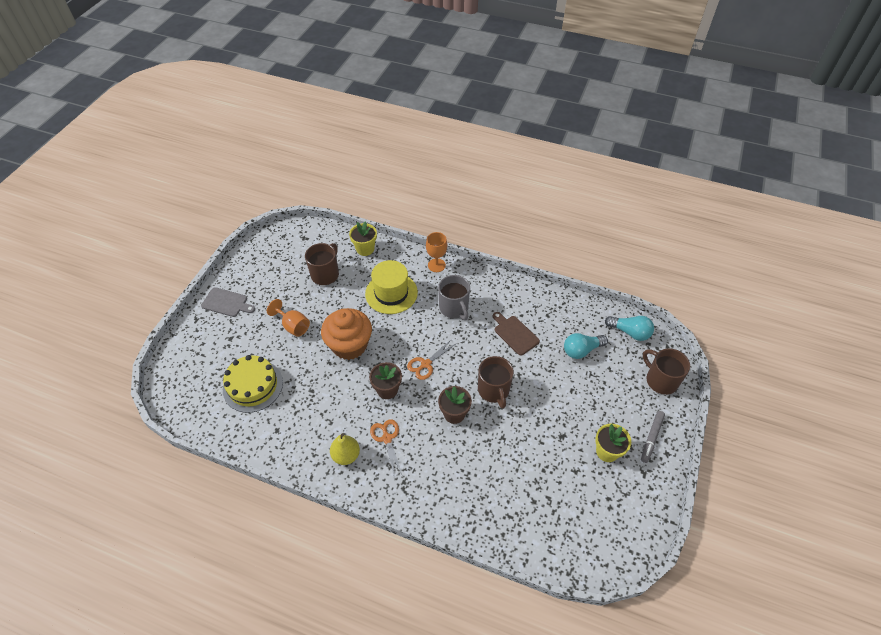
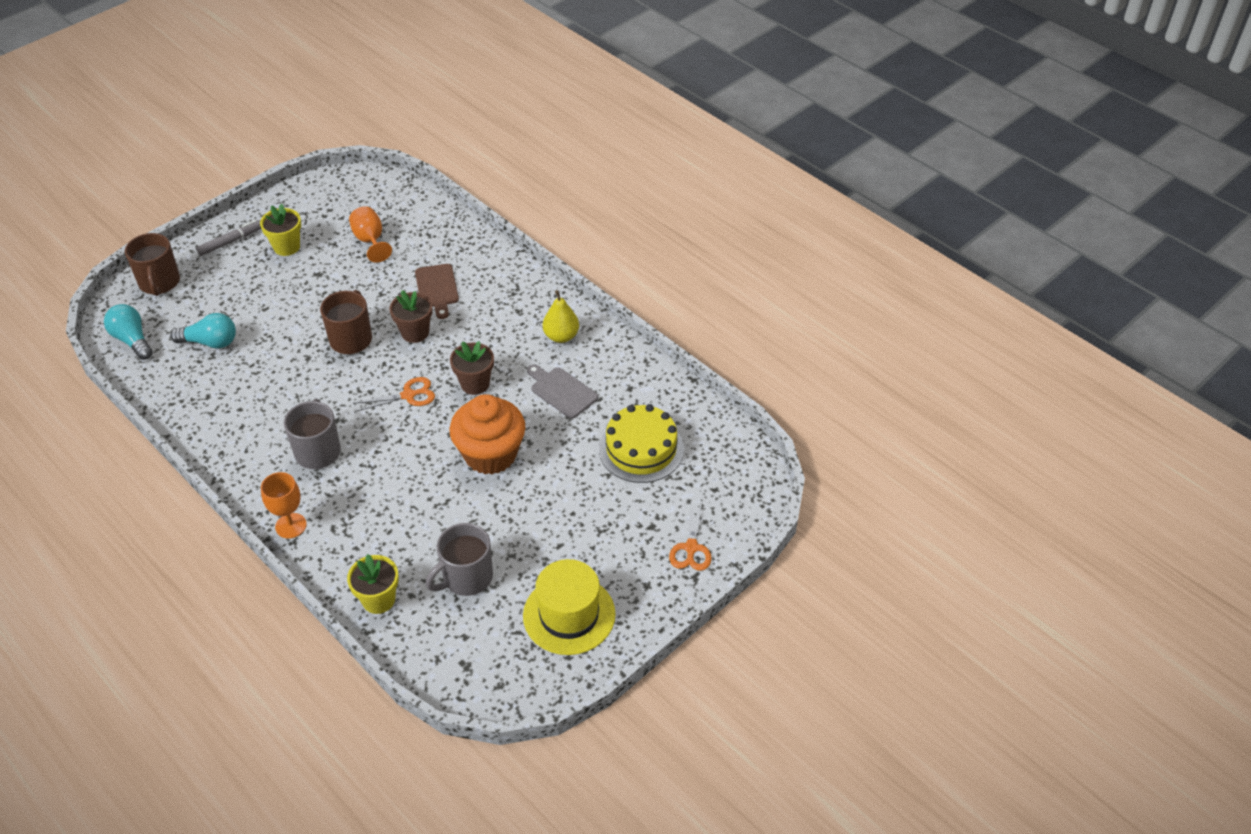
camera: 155 degrees left, 5 degrees down
grey cutting board [201,287,255,317] -> grey cutting board moved to [527,365,598,419]
orange goblet [267,299,310,337] -> orange goblet moved to [349,206,392,263]
brown mug [305,243,339,285] -> grey mug [426,523,493,596]
yellow hat [365,260,418,314] -> yellow hat moved to [523,559,616,655]
orange scissors [370,419,402,474] -> orange scissors moved to [669,499,712,571]
brown cutting board [493,312,540,356] -> brown cutting board moved to [415,264,459,319]

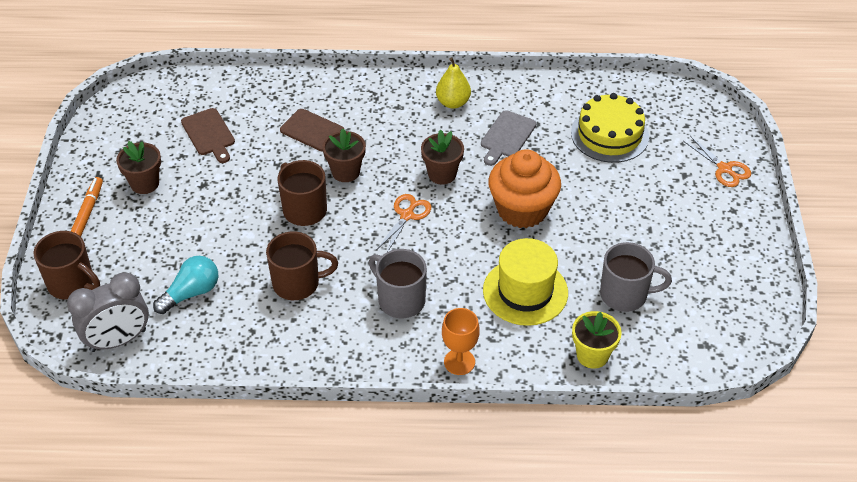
camera: 45 degrees left, 0 degrees up
turquoise light bulb [104,304,153,360] -> grey clock [67,272,149,352]
grey marker [196,220,261,256] -> orange marker [71,177,103,237]
yellow flower pot [260,203,301,256] -> brown flower pot [116,141,161,194]
orange goblet [349,206,392,263] -> brown cutting board [181,108,235,163]
grey mug [426,523,493,596] -> grey mug turned 90 degrees counterclockwise [600,242,672,312]
yellow hat [523,559,616,655] -> yellow hat moved to [483,238,568,326]
grey cutting board [527,365,598,419] -> grey cutting board turned 60 degrees counterclockwise [481,110,536,166]
none -> brown mug [266,232,338,300]

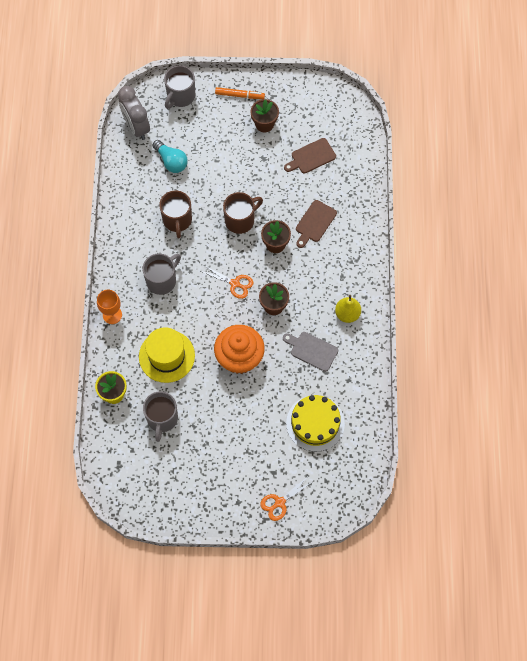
camera: 90 degrees right, 20 degrees up
brown mug [34,231,100,300] -> grey mug [164,65,195,109]

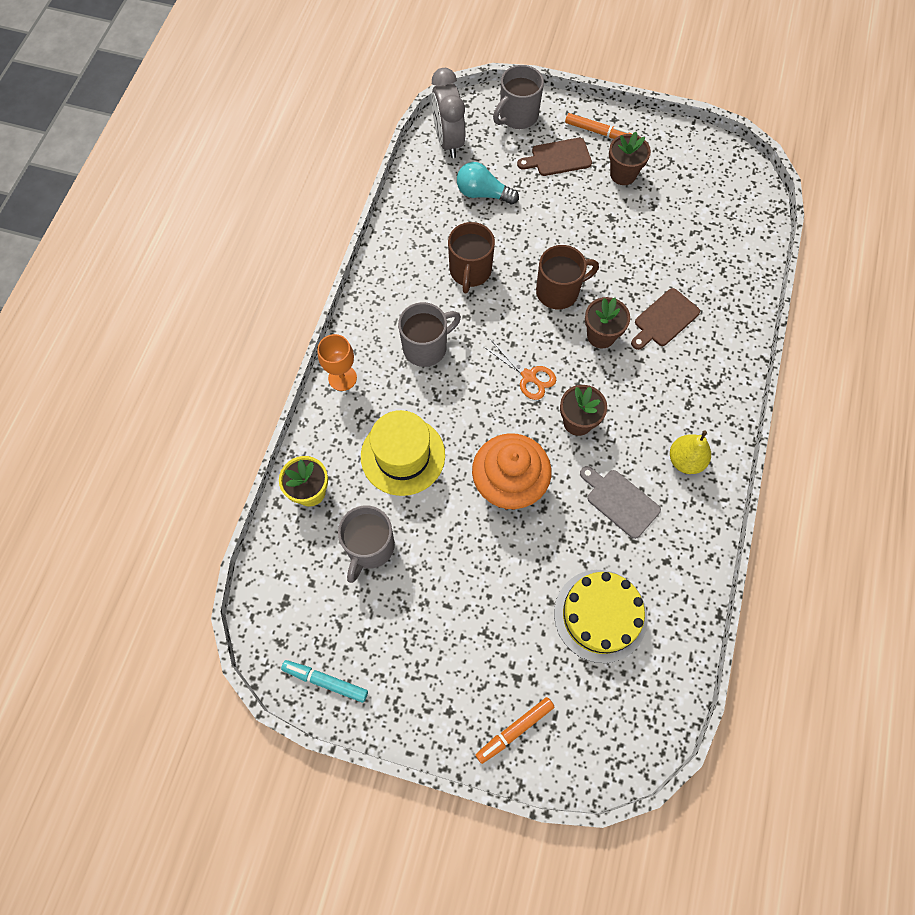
camera: 15 degrees right, 0 degrees up
turquoise light bulb [152,140,188,173] -> turquoise light bulb turned 135 degrees clockwise [457,162,519,205]
orange scissors [260,477,312,521] -> orange marker [476,697,554,764]
brown cutting board [284,138,336,173] -> brown cutting board moved to [517,138,592,176]
none -> turquoise marker [281,660,368,703]

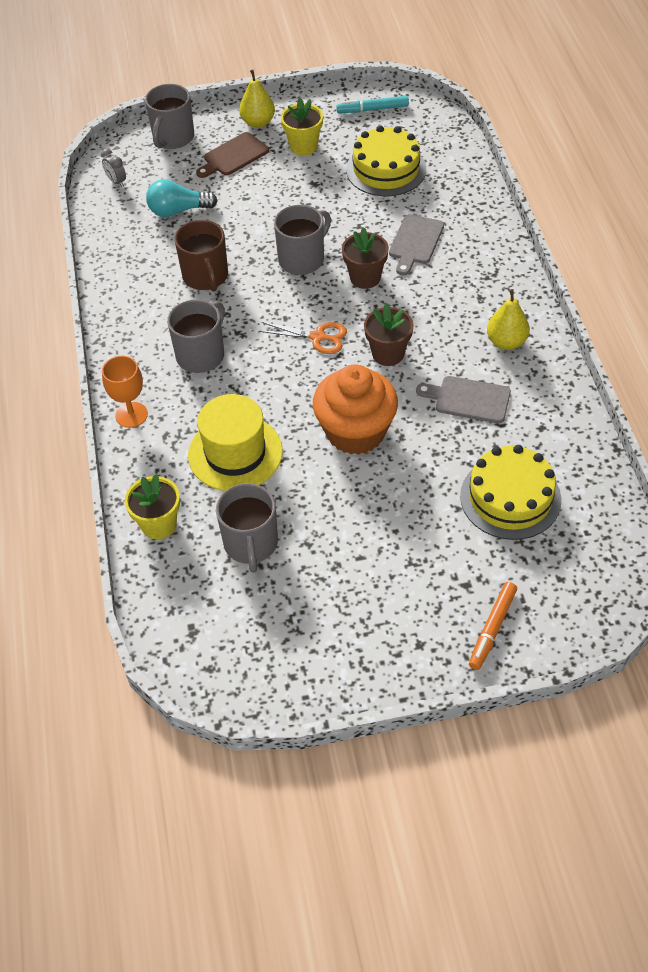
camera: 25 degrees left, 15 degrees down
turquoise marker [281,660,368,703] -> turquoise marker moved to [336,96,409,113]
grey clock [431,68,465,158] -> grey clock [101,149,126,187], size x0.45
brown mug [536,245,599,309] -> grey mug [274,205,331,275]
orange marker [565,113,632,139] -> yellow pear [239,69,275,128]
brown flower pot [609,132,651,185] -> yellow flower pot [281,98,323,156]
brown cutting board [631,288,700,350] -> grey cutting board [389,214,444,275]
none -> yellow cake [346,125,426,196]

